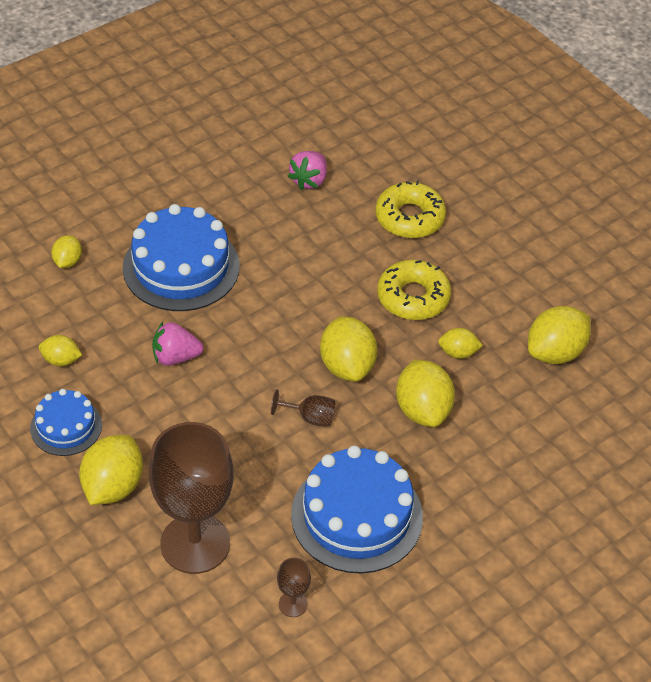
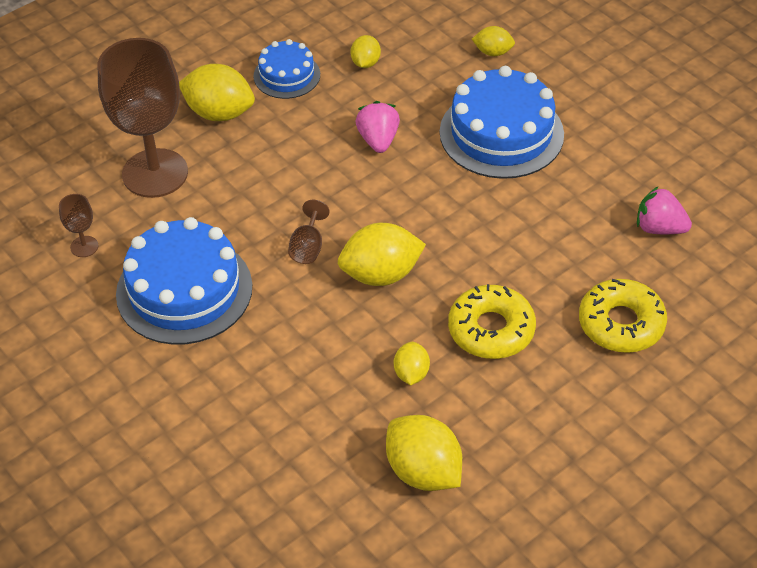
camera: 90 degrees right, 0 degrees up
yellow lemon [396,359,455,427] -> none

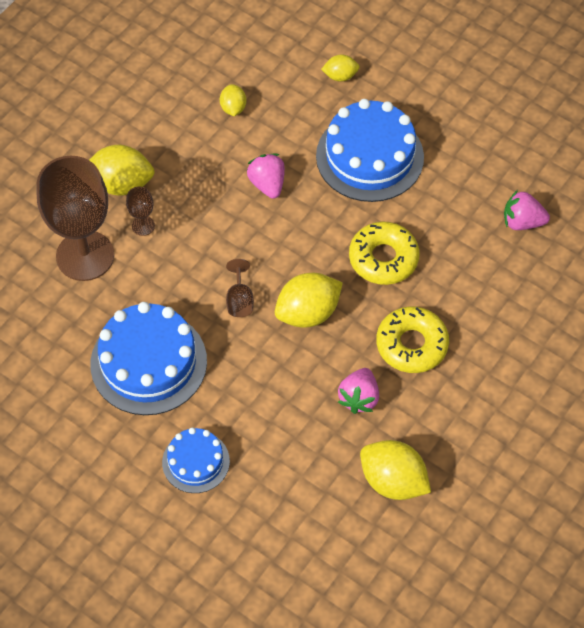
camera: 15 degrees left, 10 degrees up
brown goblet [59,194,98,257] -> brown goblet moved to [126,187,155,236]
blue cake [254,39,320,99] -> blue cake moved to [162,427,230,493]
yellow lemon [394,342,430,385] -> pink strawberry [338,368,379,414]
yellow donut [579,279,667,353] -> yellow donut moved to [349,222,420,285]

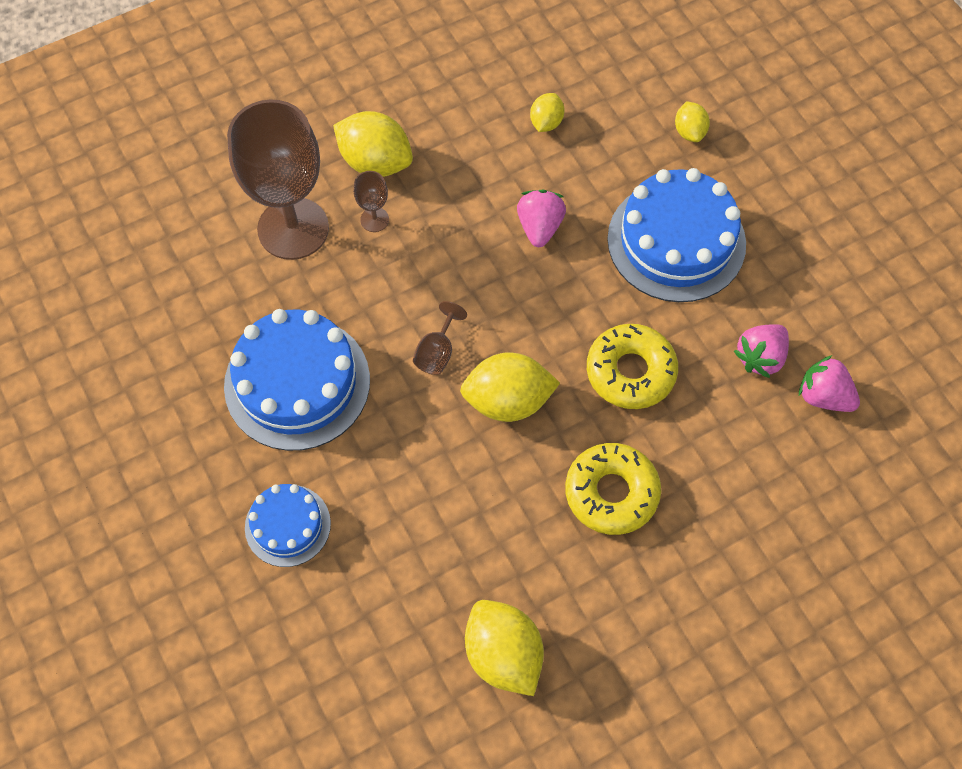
camera: 25 degrees right, 5 degrees up
yellow lemon [321,55,360,82] -> yellow lemon turned 60 degrees clockwise [675,101,710,142]
pink strawberry [338,368,379,414] -> pink strawberry moved to [734,324,789,378]

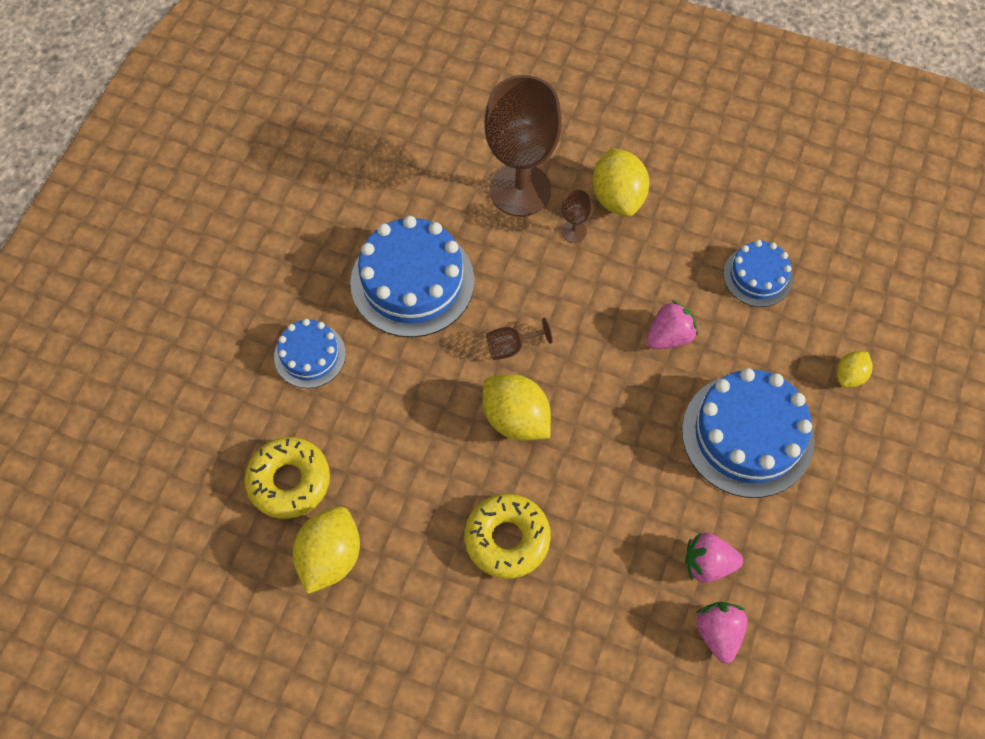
camera: 50 degrees right, 0 degrees up
yellow lemon [530,93,564,132] -> blue cake [723,240,793,307]
yellow donut [587,324,678,409] -> yellow donut moved to [244,437,330,519]

